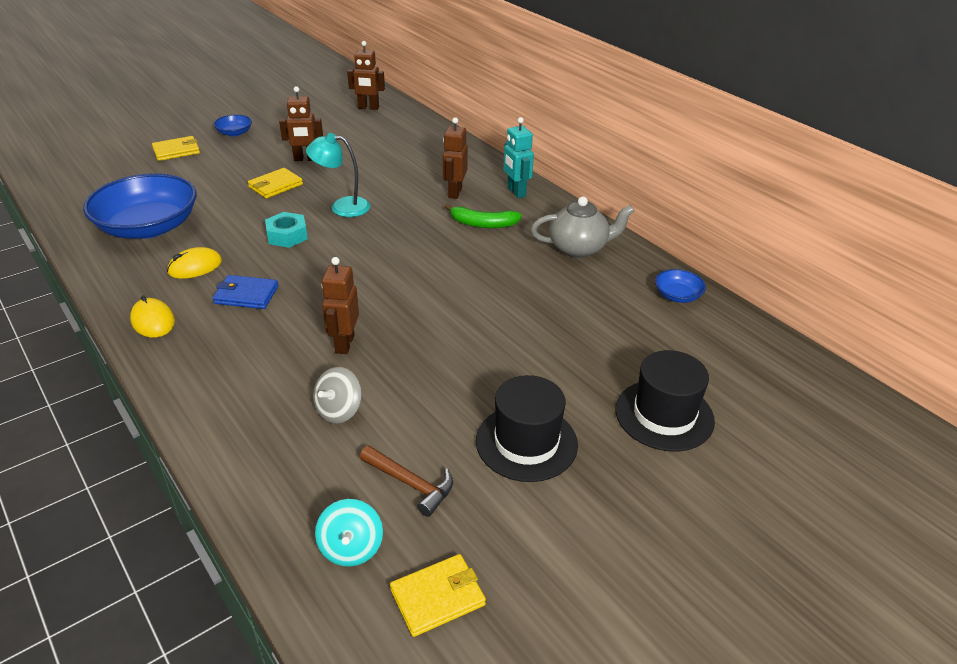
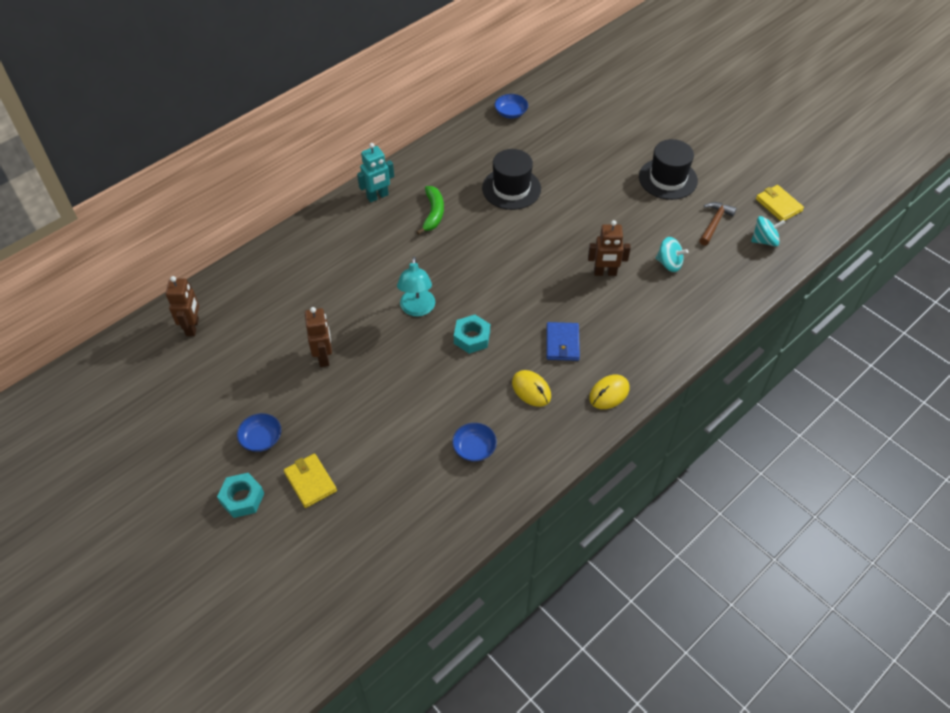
camera: 95 degrees left, 15 degrees up
blue bowl [83,173,197,239] -> blue bowl [452,423,497,462], size x0.43
yellow wallet [248,168,303,199] -> none
grey spinning top [313,367,362,423] -> turquoise spinning top [656,237,688,272]
brown robot [443,117,468,199] -> none
grey teapot [531,196,634,258] -> none
black hat [615,350,715,451] -> black hat moved to [482,149,541,210]
none -> turquoise nut [217,473,264,518]

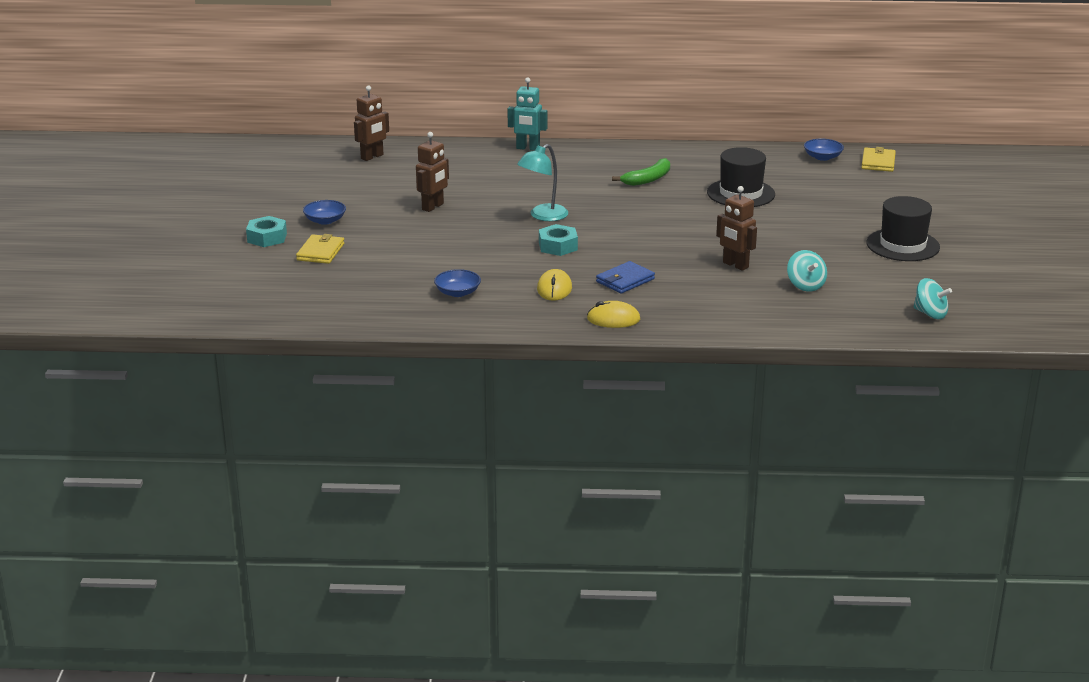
camera: 45 degrees right, 25 degrees down
turquoise robot [357,143,394,202] -> turquoise robot moved to [508,77,547,151]
brown hammer [699,202,737,246] -> none
yellow wallet [756,185,804,221] -> yellow wallet moved to [861,147,896,172]

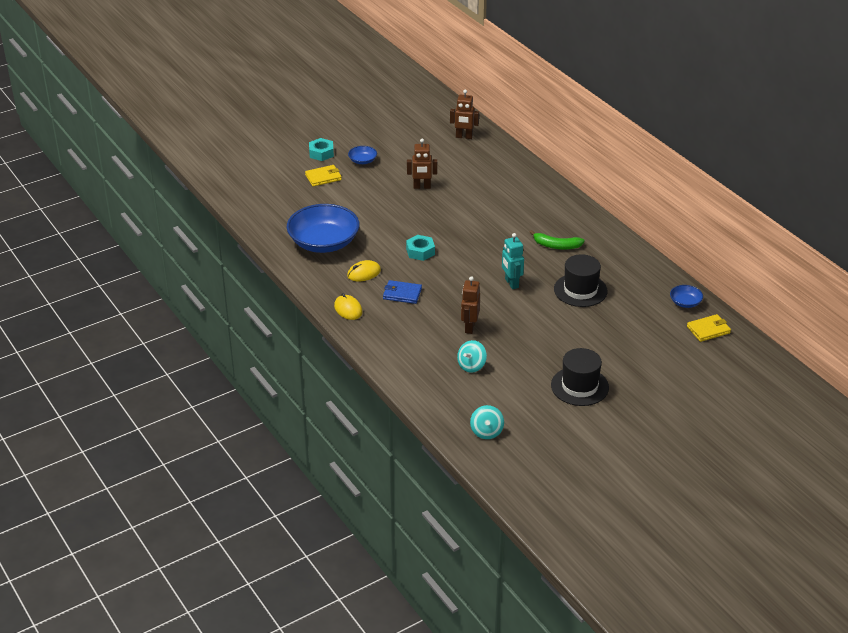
camera: 55 degrees right, 10 degrees up
blue bowl [434,269,481,297] -> blue bowl [287,204,360,253], size x2.32
turquoise robot [508,77,547,151] -> turquoise robot moved to [502,233,524,289]
turquoise lamp [517,144,568,221] -> none

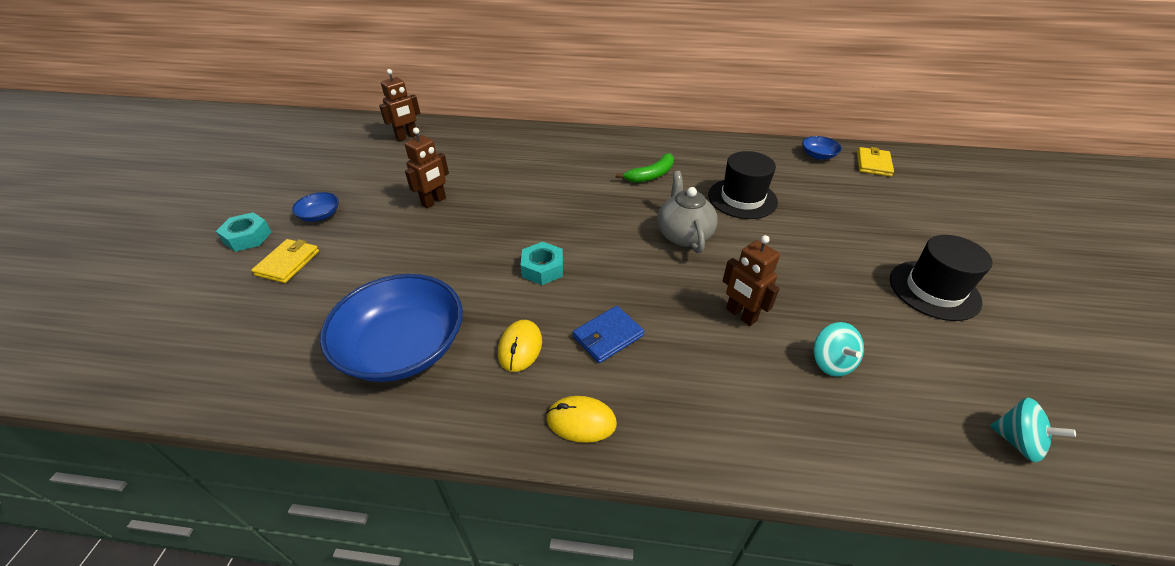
camera: 50 degrees left, 5 degrees up
turquoise robot [502,233,524,289] -> grey teapot [657,171,718,253]

